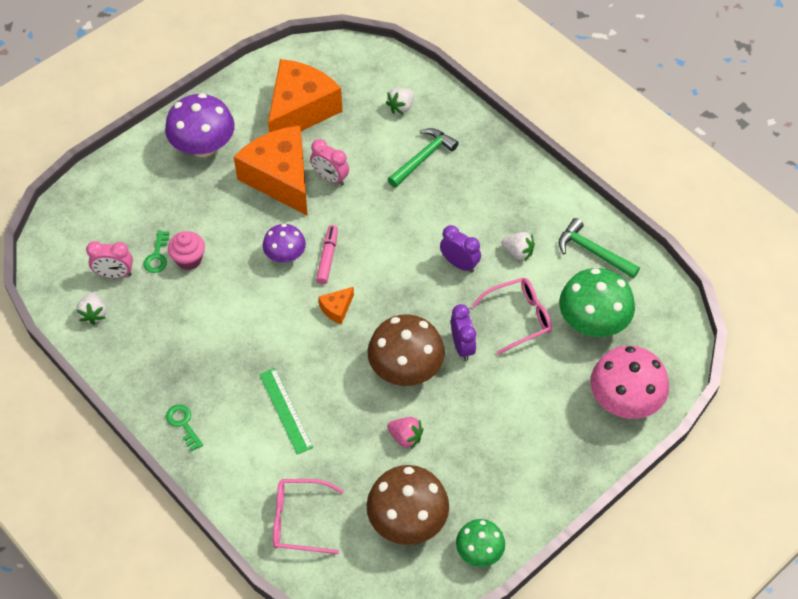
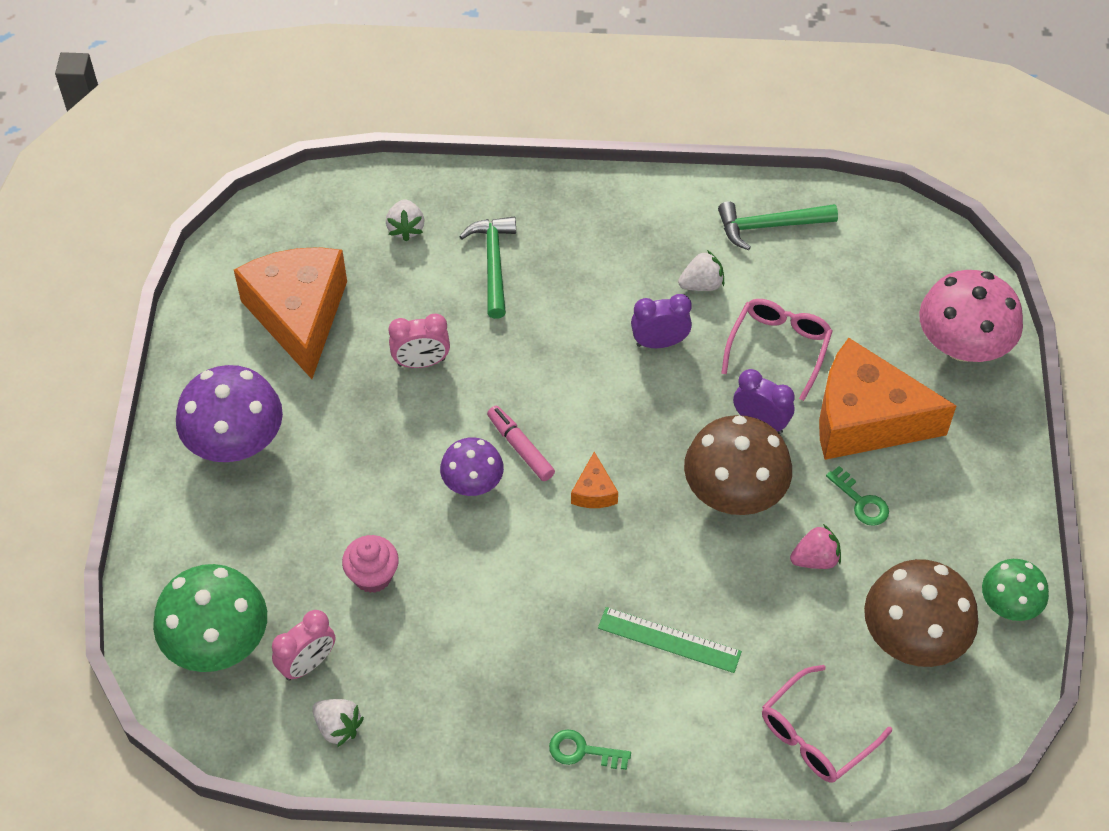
camera: 45 degrees left, 0 degrees up
green key [143,230,169,273] -> green key moved to [826,466,889,526]
orange cheese [234,126,308,216] -> orange cheese moved to [819,338,956,460]
green mushroom [559,268,635,337] -> green mushroom moved to [153,564,267,672]

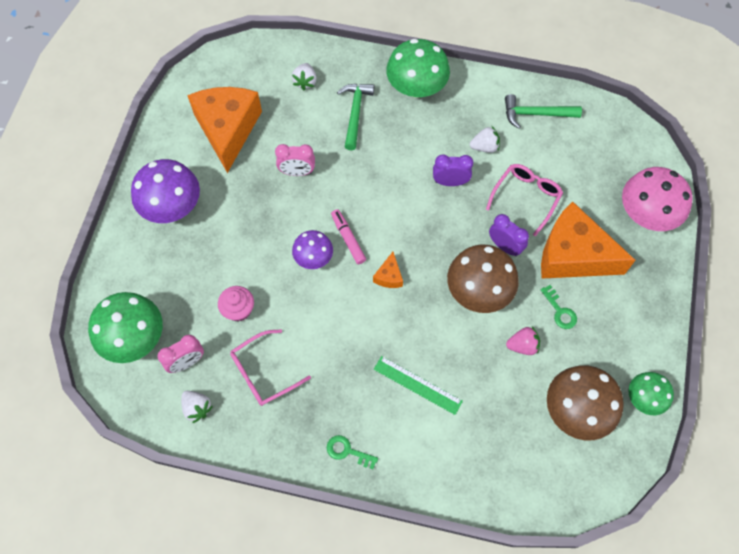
camera: 10 degrees right, 10 degrees up
pink glasses [762,665,892,783] -> pink glasses moved to [230,329,311,406]
none -> green mushroom [386,39,450,98]

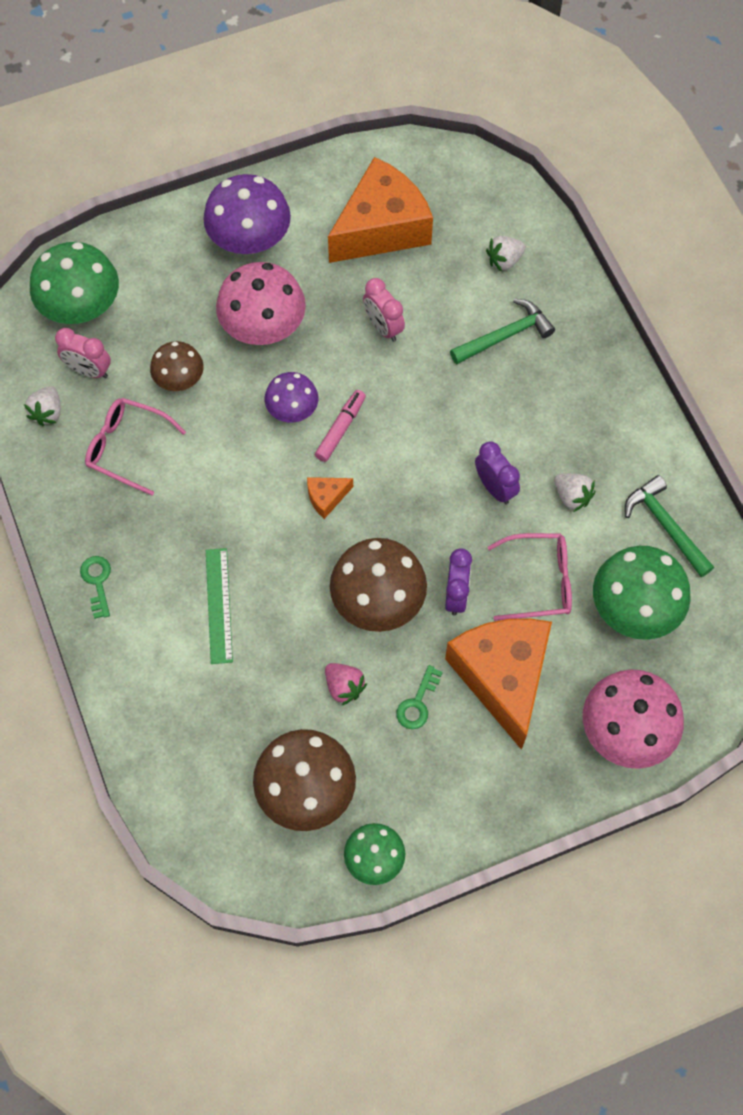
camera: 55 degrees right, 0 degrees up
pink cupcake [218,286,254,322] -> brown mushroom [150,341,204,391]
green mushroom [386,39,450,98] -> green mushroom moved to [593,546,691,640]
none -> pink mushroom [216,262,306,345]

